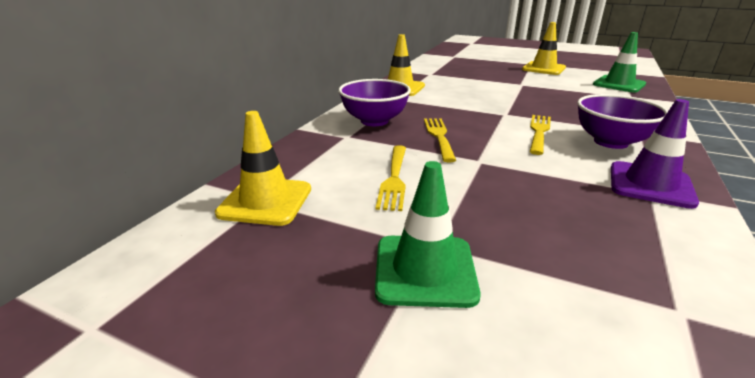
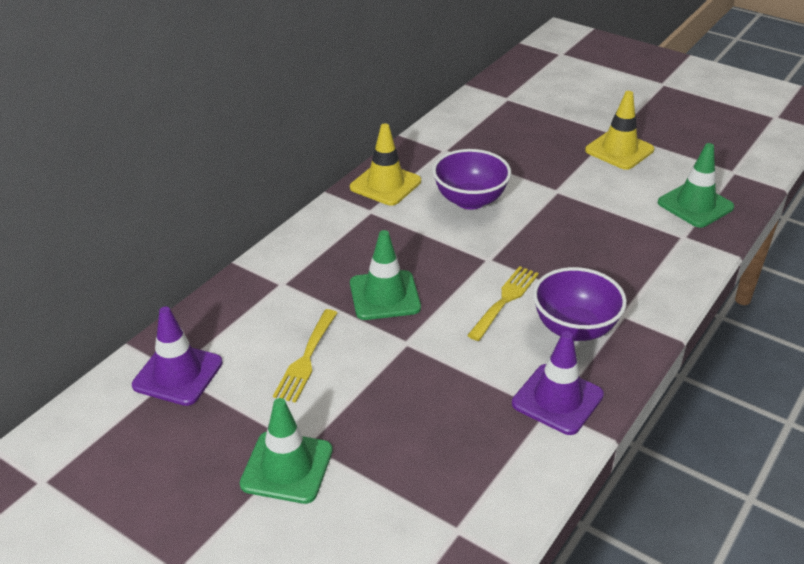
camera: 10 degrees right, 10 degrees up
yellow traffic cone [215,111,311,226] -> purple traffic cone [132,307,223,406]
purple bowl [338,79,411,126] -> purple bowl moved to [432,149,511,210]
yellow fork [424,118,456,162] -> green traffic cone [350,230,421,320]

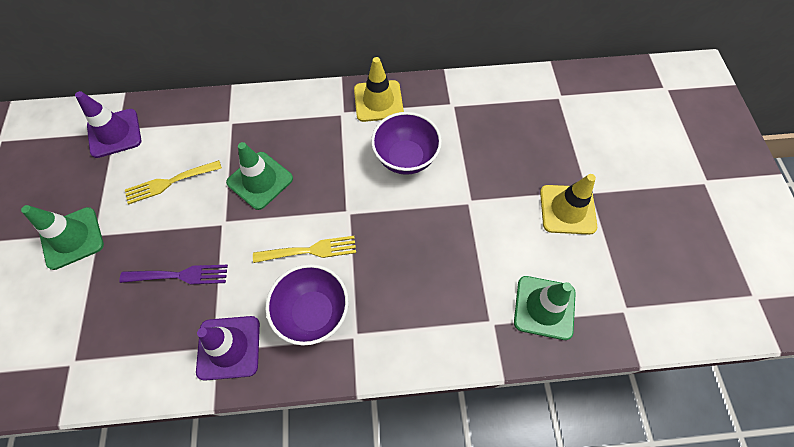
camera: 50 degrees right, 25 degrees up
none -> purple fork [119,265,228,285]

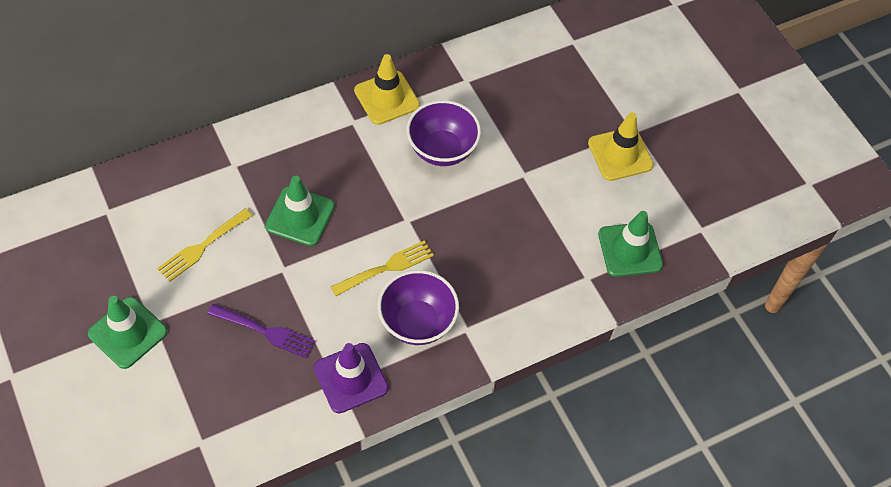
camera: 25 degrees left, 5 degrees down
purple traffic cone [75,91,141,158] -> none
purple fork [119,265,228,285] -> purple fork turned 45 degrees clockwise [208,304,316,359]

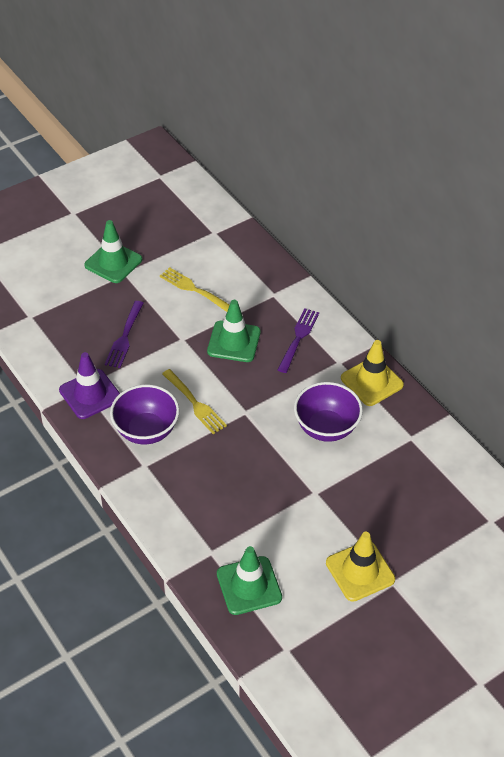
camera: 85 degrees right, 10 degrees down
none -> purple fork [278,308,319,373]

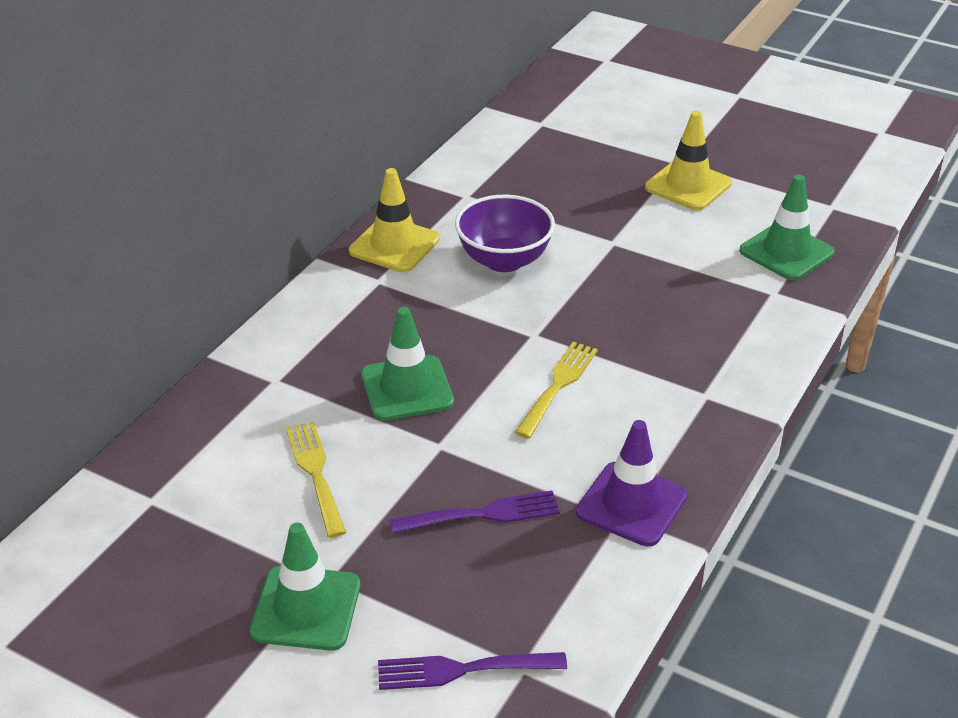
camera: 115 degrees left, 10 degrees down
purple bowl [110,384,179,444] -> none
yellow fork [160,267,230,312] -> yellow fork turned 150 degrees clockwise [286,422,346,538]
purple fork [278,308,319,373] -> purple fork moved to [378,652,567,690]

